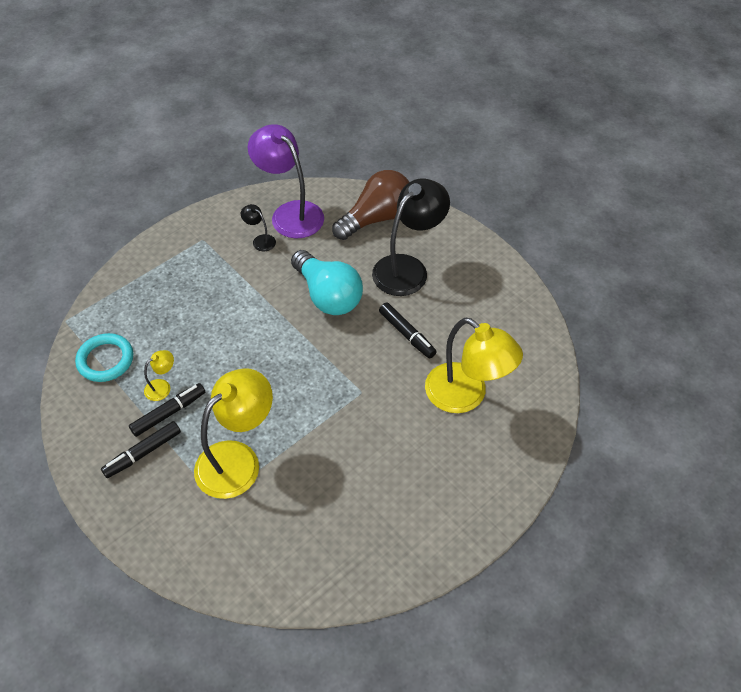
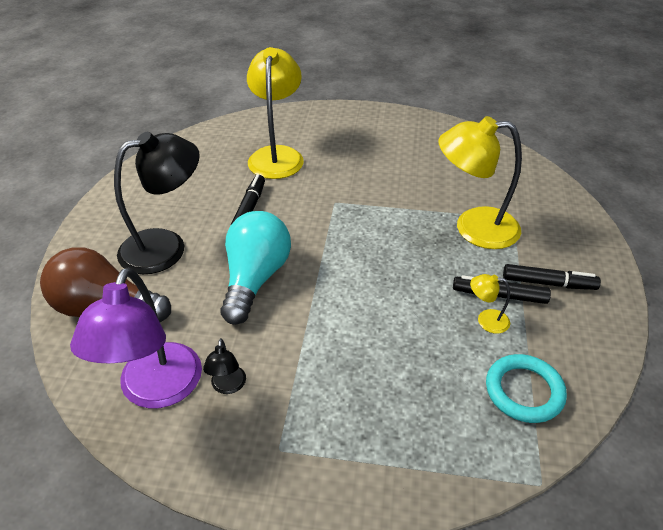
camera: 130 degrees left, 10 degrees down
black lamp [372,178,450,296] -> black lamp turned 150 degrees clockwise [114,132,200,274]

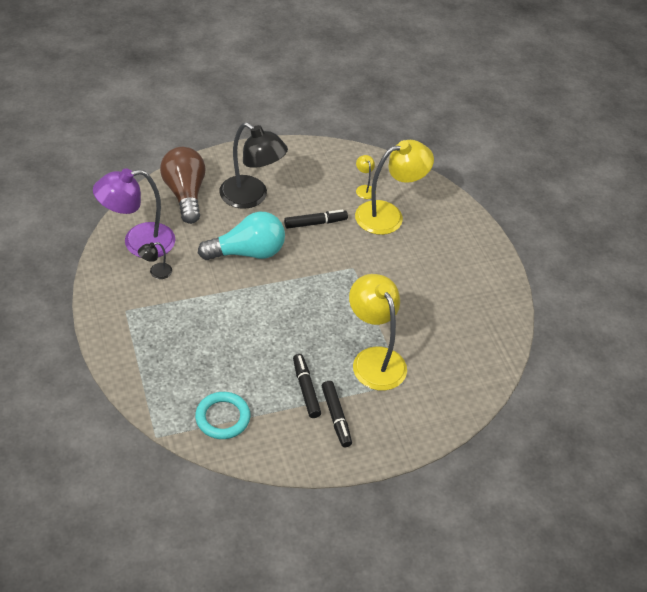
camera: 60 degrees right, 5 degrees up
yellow lamp [470,274,510,334] -> yellow lamp moved to [356,155,375,199]

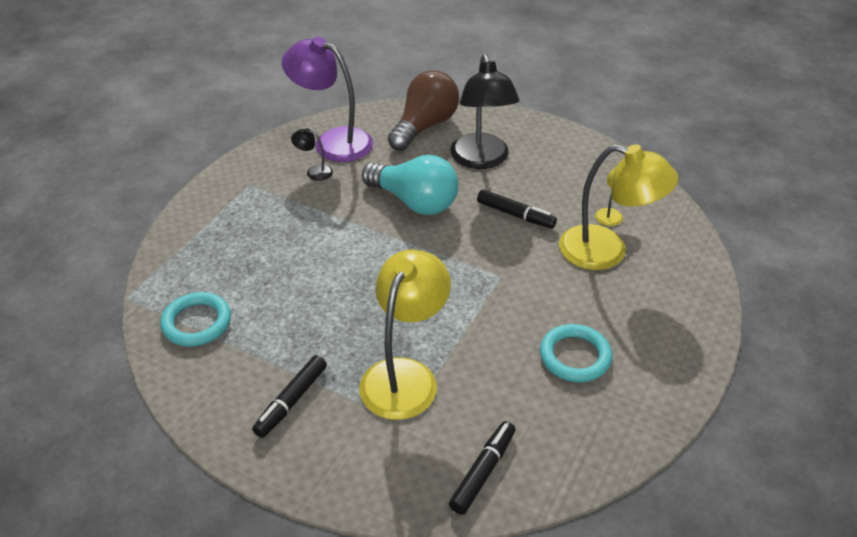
camera: 50 degrees right, 5 degrees down
black marker [293,354,321,418] -> black marker moved to [449,421,516,515]
none -> turquoise ring [540,324,612,382]

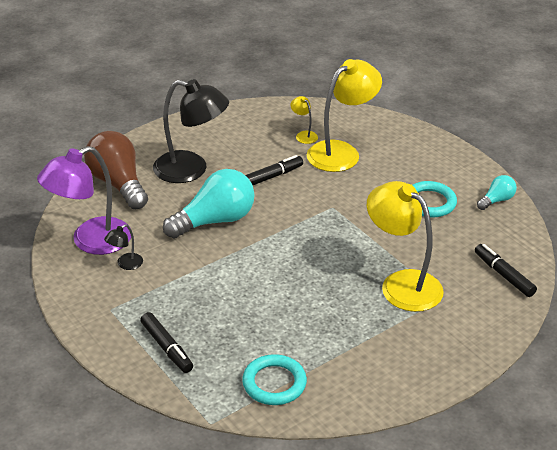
camera: 65 degrees left, 5 degrees down
black marker [252,355,327,438] -> black marker moved to [140,312,193,373]
none -> turquoise light bulb [477,175,517,210]

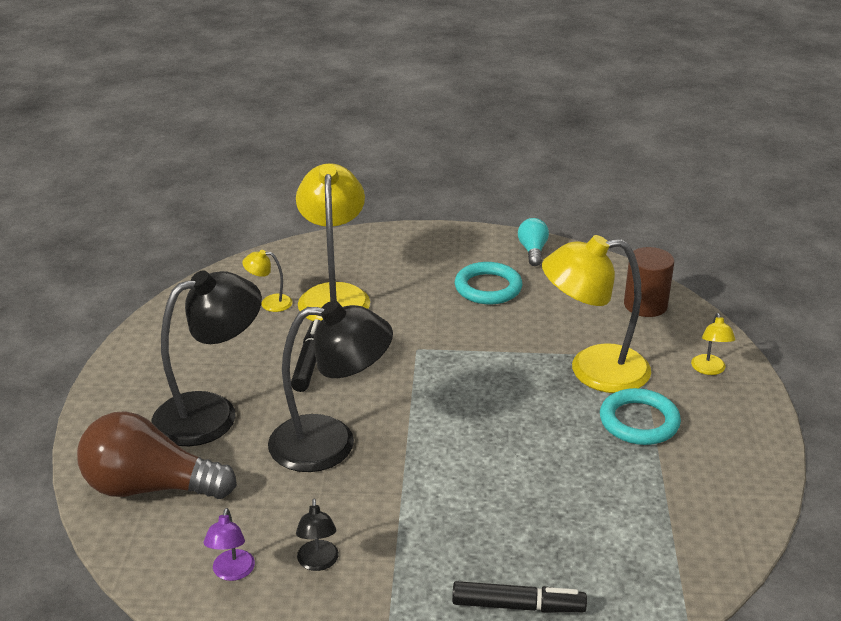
camera: 50 degrees left, 5 degrees down
purple lamp [37,146,131,255] -> purple lamp [203,508,255,581], size x0.43
turquoise light bulb [163,169,255,238] -> black lamp [268,300,393,472]
turquoise ring [242,354,307,405] -> turquoise ring moved to [600,388,681,445]
black marker [475,244,537,297] -> brown cylinder [624,247,674,317]
none -> yellow lamp [691,313,736,375]

